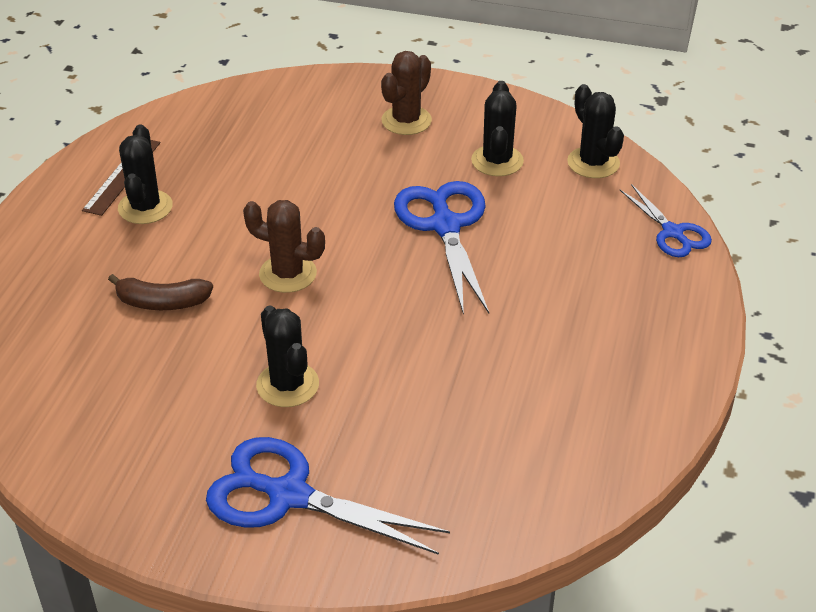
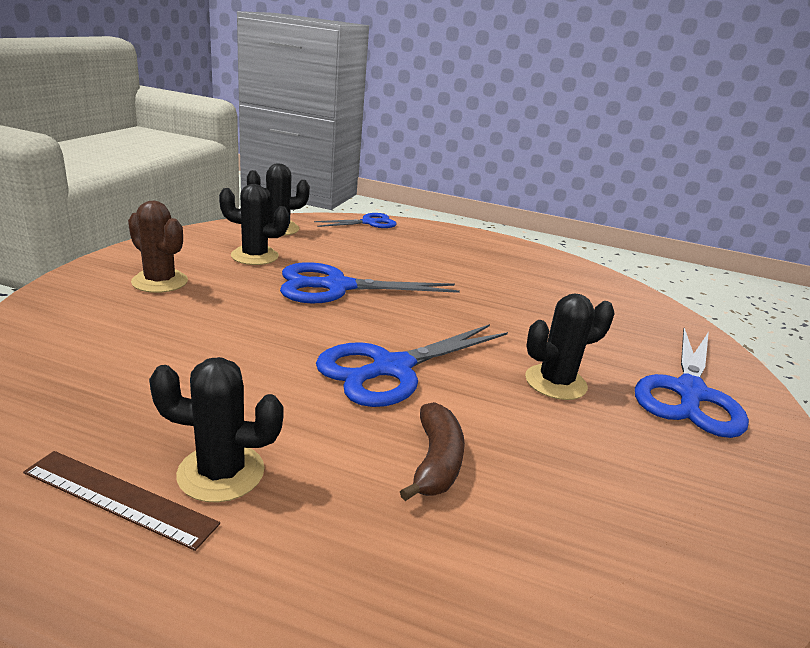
camera: 90 degrees left, 15 degrees down
brown cactus [243,200,325,293] -> blue scissors [316,324,508,407]

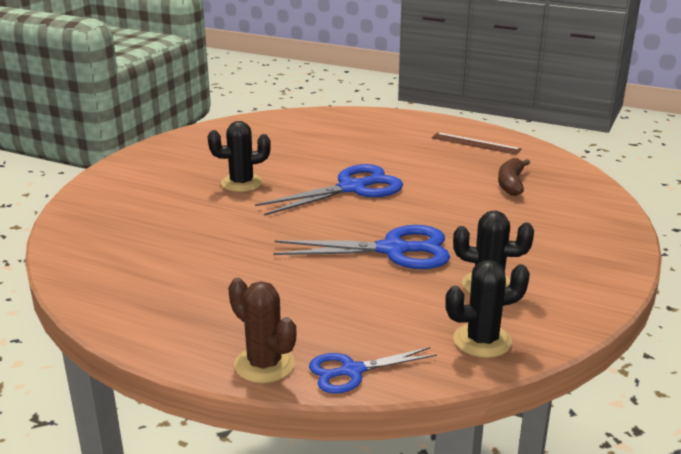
camera: 170 degrees left, 0 degrees up
brown cactus [128,201,188,293] -> brown cactus moved to [228,278,296,383]
black cactus [149,357,284,503] -> none
brown banana [400,402,465,501] -> brown banana moved to [498,158,530,196]
blue scissors [635,328,749,438] -> none

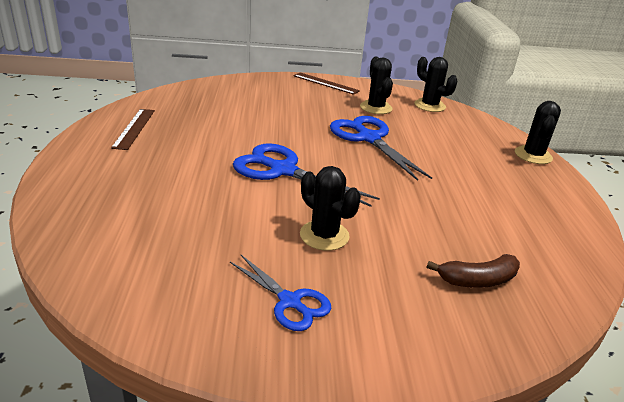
camera: 120 degrees left, 5 degrees up
brown cactus [228,278,296,383] -> black cactus [515,101,561,164]
blue scissors [309,347,437,394] -> blue scissors moved to [230,255,331,331]
brown banana [498,158,530,196] -> brown banana moved to [427,254,520,288]
none -> brown ruler [293,73,360,95]

